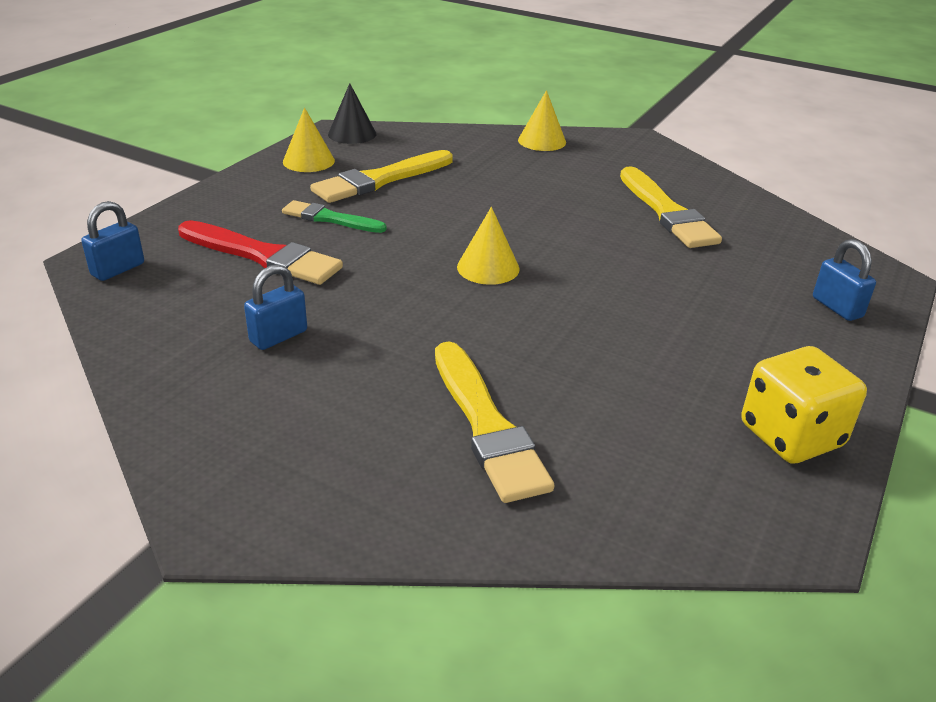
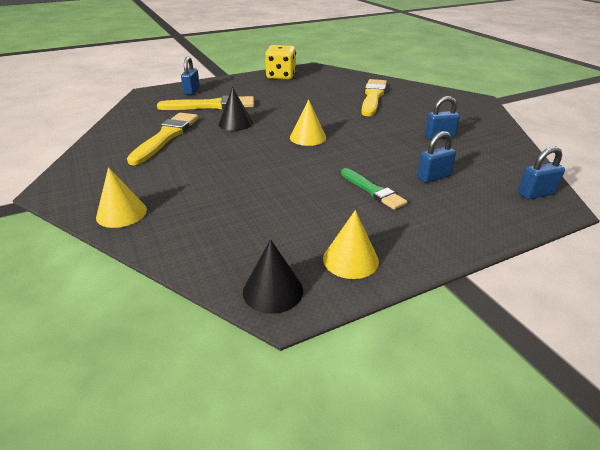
camera: 145 degrees left, 0 degrees up
red brush [178,220,343,285] -> blue padlock [417,131,456,183]
yellow brush [310,150,453,203] -> yellow brush moved to [157,95,254,110]
none -> black cone [219,87,253,131]

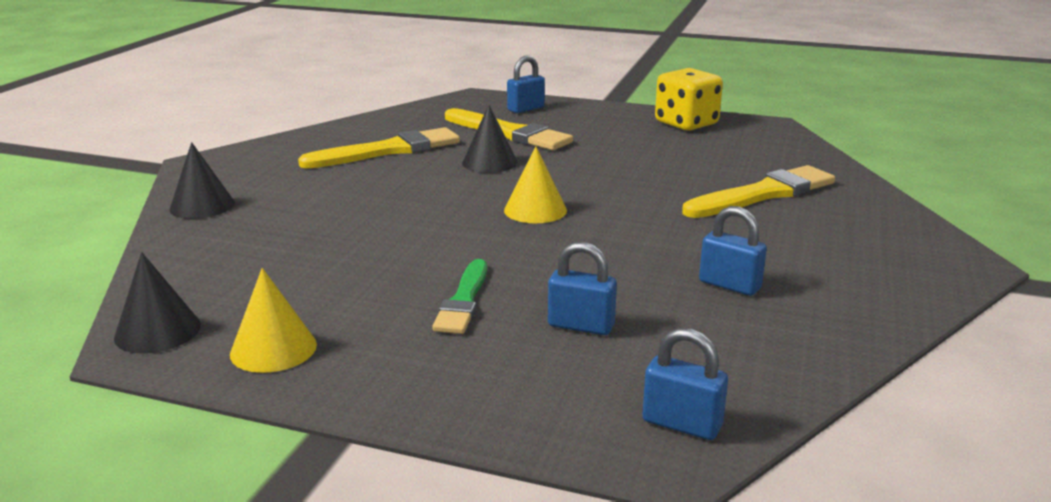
camera: 45 degrees right, 10 degrees down
yellow cone [96,167,147,228] -> black cone [170,142,235,219]

